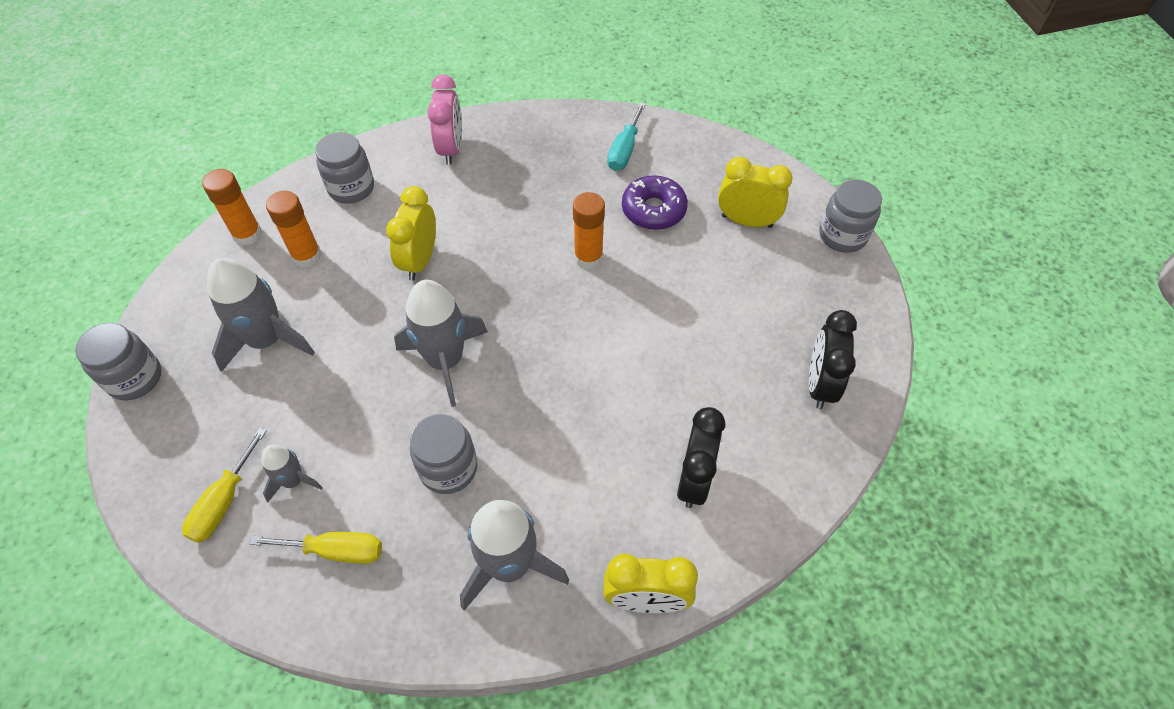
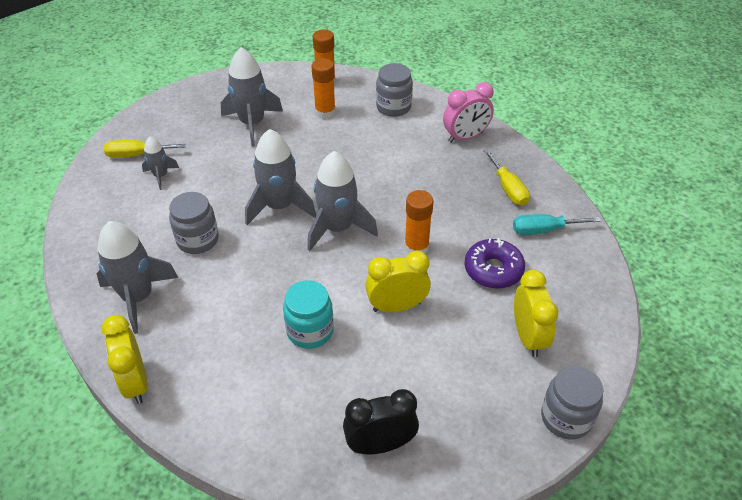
camera: 65 degrees right, 10 degrees down
grey jar [75,323,162,400] -> none
yellow screwdriver [249,532,382,564] -> yellow screwdriver moved to [483,149,530,206]
yellow clock [386,186,436,281] -> yellow clock moved to [365,251,431,312]
black clock [677,407,725,508] -> none
none -> turquoise jar [283,280,334,349]
none -> grey rocket [307,151,378,251]

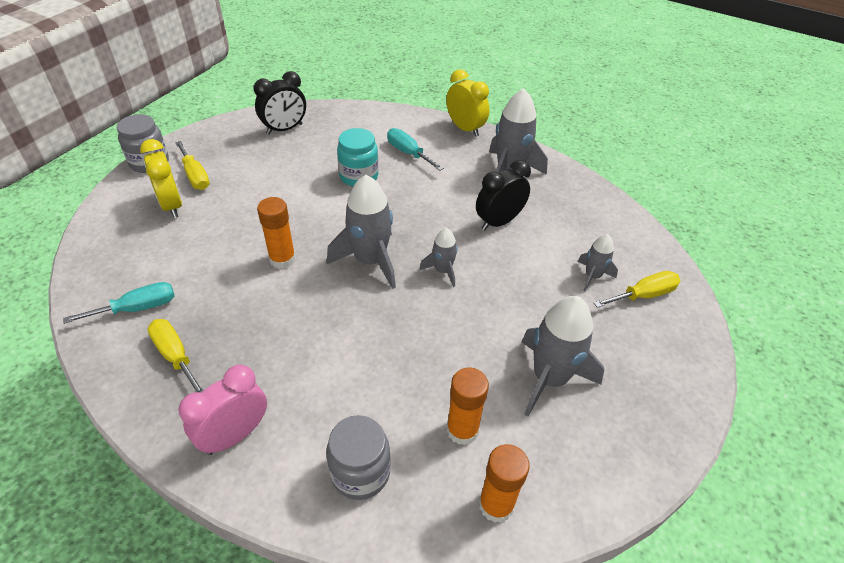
camera: 160 degrees right, 0 degrees up
grey jar [169,192,219,254] -> black clock [476,160,531,230]
grey rocket [245,129,316,225] -> grey rocket [419,228,458,287], size x0.54
yellow clock [365,251,431,312] -> none
purple donut [465,238,525,289] -> none
none -> yellow screwdriver [175,141,210,190]
none -> turquoise screwdriver [387,128,444,171]

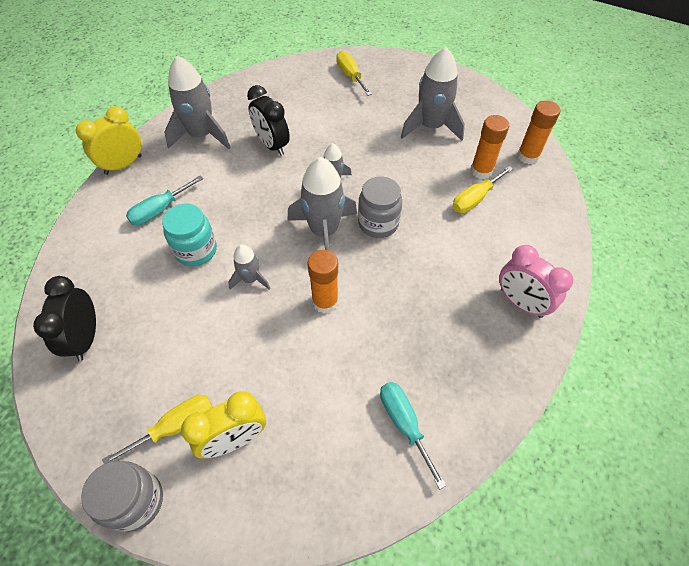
camera: 90 degrees left, 10 degrees up
yellow screwdriver [147,319,204,393] -> yellow screwdriver moved to [452,166,513,213]
black clock [253,71,306,134] -> black clock turned 150 degrees counterclockwise [33,276,96,361]
grey jar [326,415,391,500] -> grey jar moved to [358,176,402,238]
grey rocket [578,234,618,292] -> grey rocket moved to [228,245,271,290]

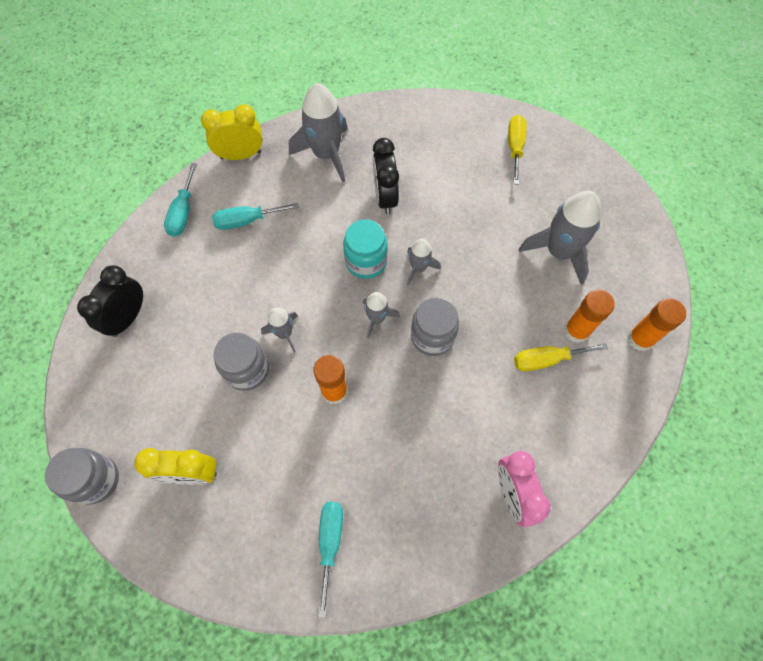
camera: 30 degrees right, 10 degrees up
yellow screwdriver [102,395,213,464] -> none
turquoise jar [162,203,217,266] -> turquoise jar moved to [343,219,388,279]
grey rocket [287,157,357,250] -> grey rocket [363,292,400,339], size x0.54
none -> turquoise screwdriver [164,163,197,237]
none -> grey jar [214,333,269,391]

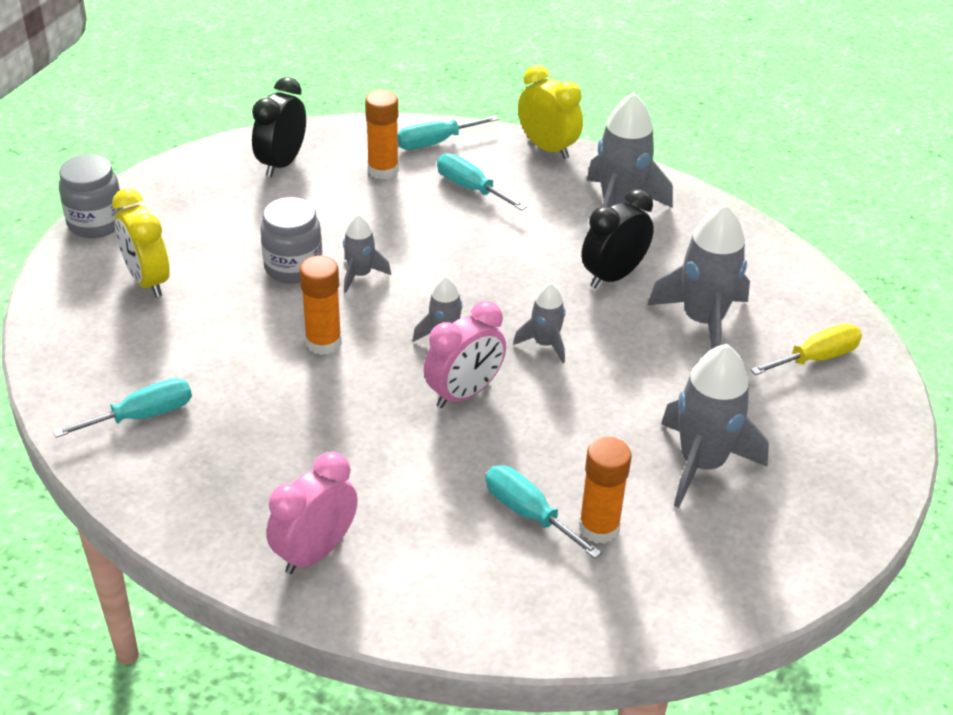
camera: 55 degrees right, 25 degrees down
black clock [77,265,143,337] -> black clock turned 60 degrees counterclockwise [252,77,306,177]
turquoise jar [343,219,388,279] -> none
grey jar [411,297,459,356] -> pink clock [424,301,506,408]
yellow screwdriver [514,343,608,371] -> turquoise screwdriver [486,465,602,559]
orange glue stick [628,298,686,351] -> orange glue stick moved to [365,90,399,180]
none -> grey rocket [648,203,750,349]

